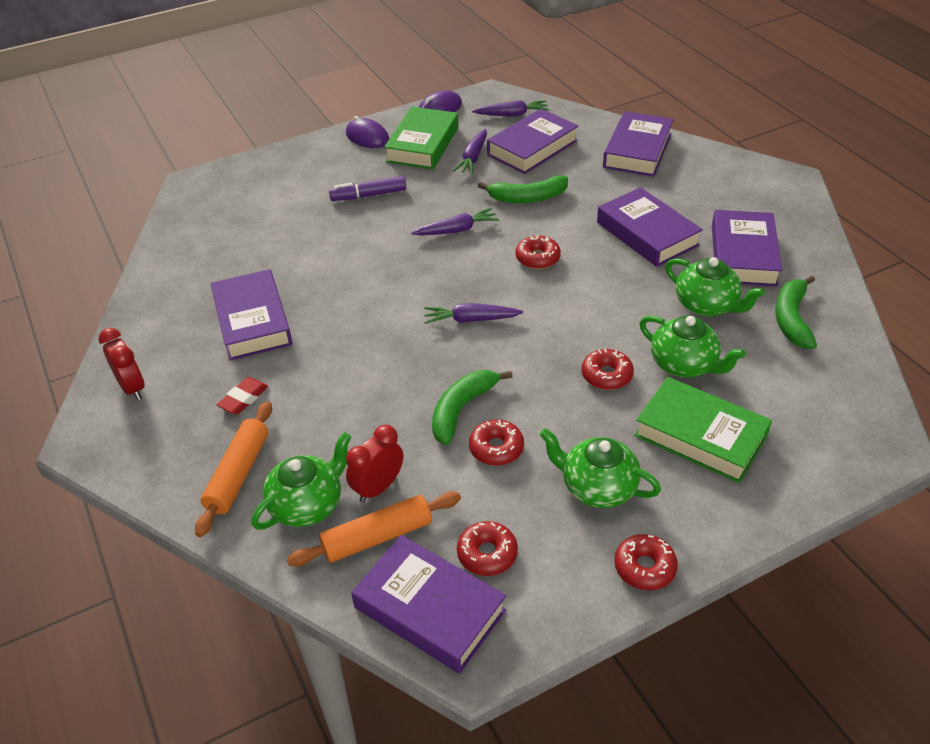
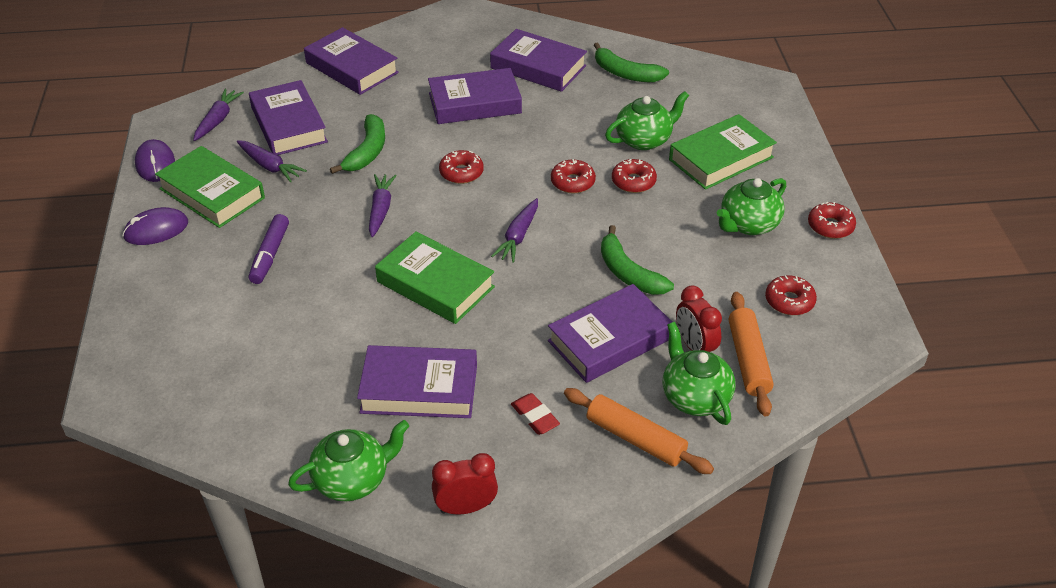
camera: 70 degrees left, 0 degrees up
purple book [351,535,506,673] -> purple book moved to [548,284,672,383]
red donut [469,420,524,466] -> red donut moved to [551,159,596,193]
green teapot [665,257,765,317] -> green teapot moved to [288,420,409,501]
none -> green book [375,232,495,324]

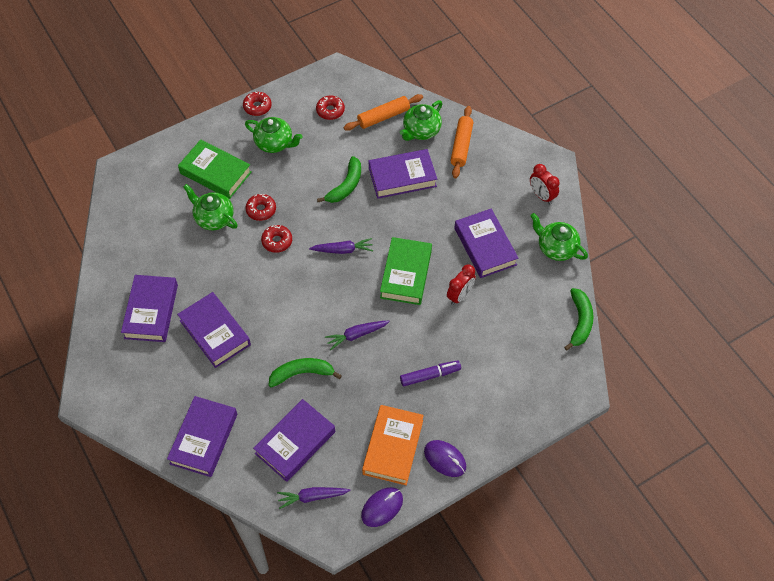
camera: 115 degrees left, 15 degrees up
green book [155,146,265,228] -> orange book [362,405,424,485]
purple carrot [236,140,307,182] -> none
red donut [439,150,484,184] -> none
red eraser [511,393,560,435] -> none
purple book [548,284,672,383] -> purple book turned 45 degrees counterclockwise [369,149,437,199]
green banana [594,43,669,82] -> green banana moved to [564,288,594,351]
red clock [676,285,722,352] -> red clock moved to [447,264,476,305]

